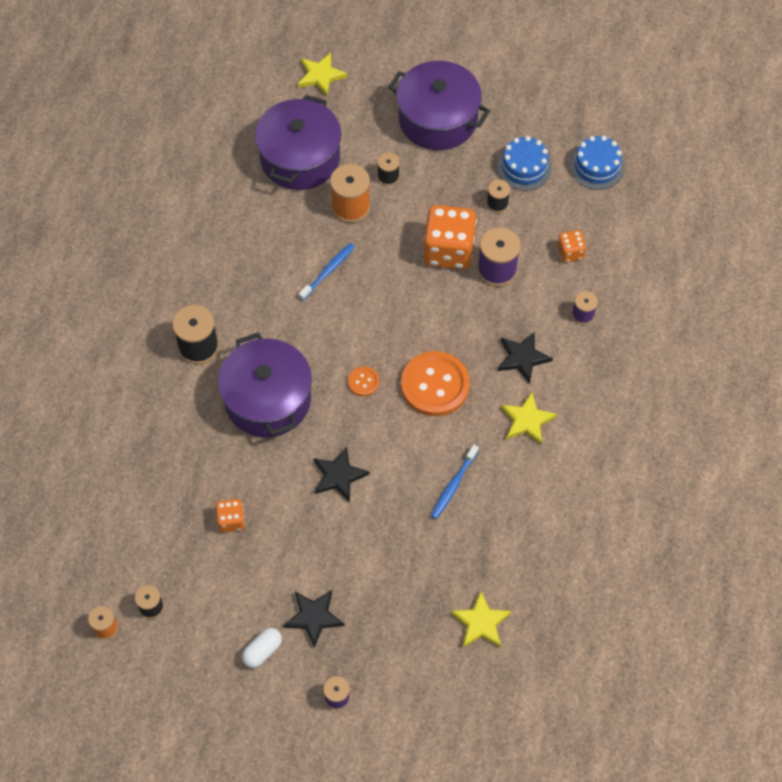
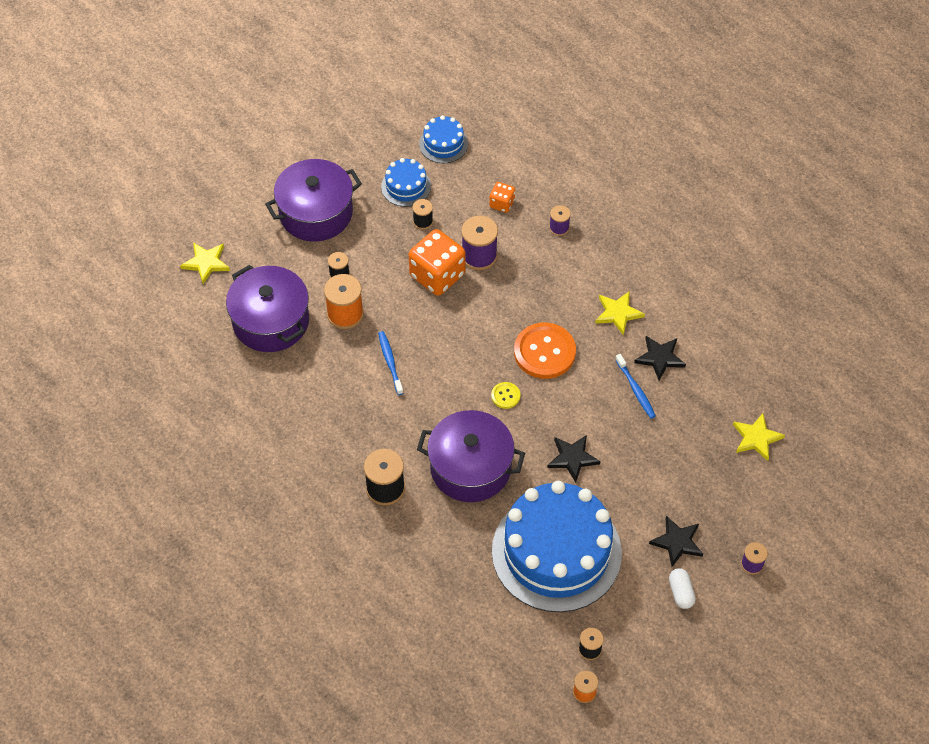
camera: 55 degrees left, 5 degrees down
orange dice [216,499,245,533] -> blue cake [492,481,622,612]
orange button [348,366,379,396] -> yellow button [491,382,520,409]
black star [498,331,553,384] -> black star moved to [634,336,686,380]

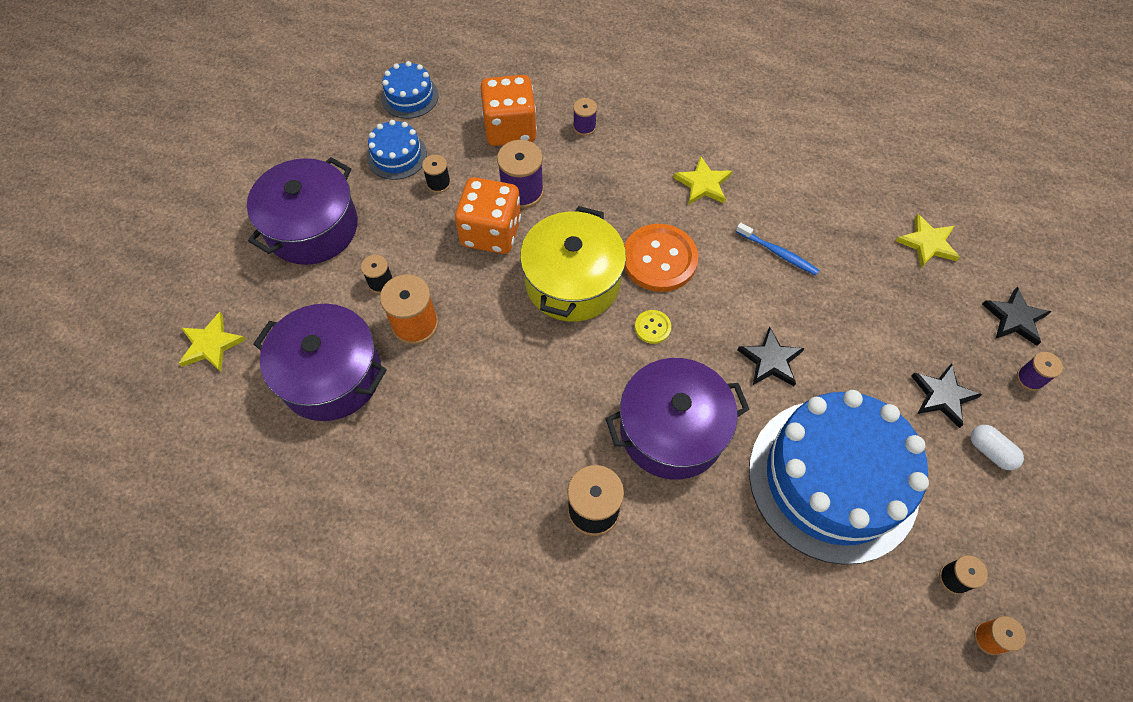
camera: 30 degrees left, 5 degrees up
blue toothbrush [378,331,403,395] -> none
orange dice [489,182,515,213] -> orange dice [480,75,537,146], size x2.00
black star [634,336,686,380] -> black star moved to [982,287,1051,346]
none -> yellow pot [520,206,626,322]

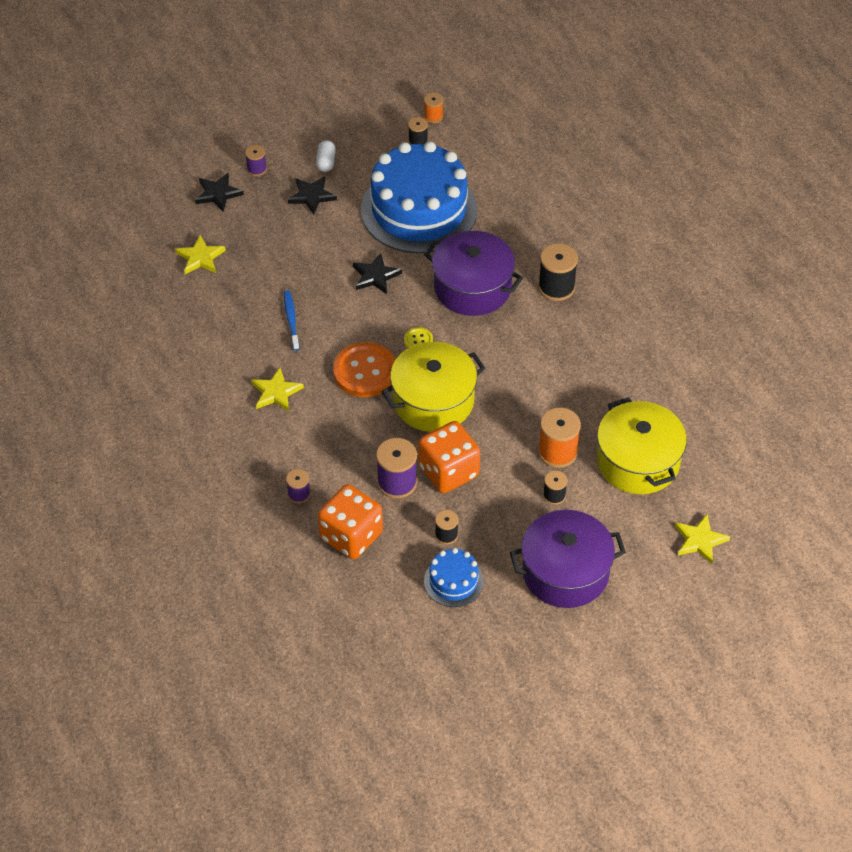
camera: 135 degrees left, 10 degrees down
purple pot [253,304,387,421] -> yellow pot [597,397,687,494]
blue cake [381,61,439,119] -> none

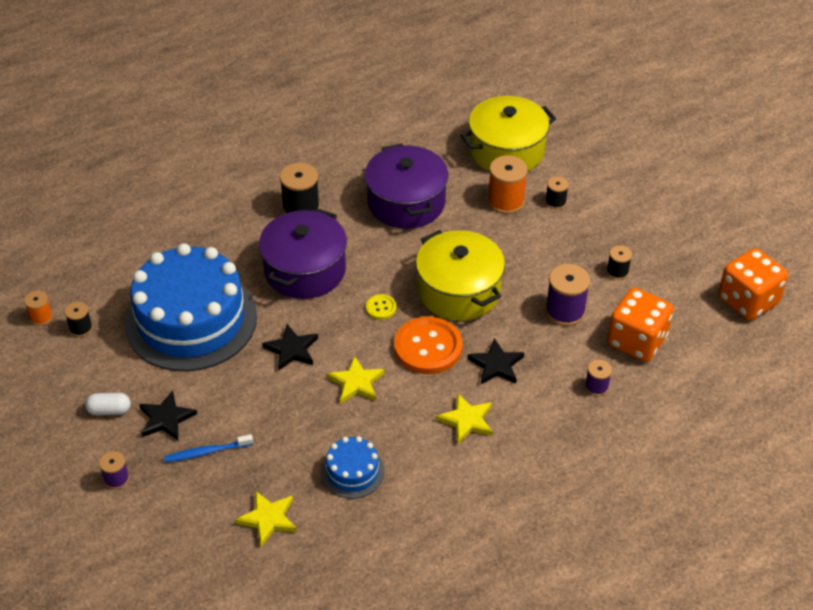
camera: 95 degrees left, 5 degrees down
black star [195,173,244,212] -> black star moved to [468,338,524,384]
blue toothbrush [284,290,299,350] -> blue toothbrush moved to [164,434,253,462]
orange dice [418,421,480,493] -> orange dice moved to [718,248,788,320]
blue cake [424,548,483,607] -> blue cake moved to [321,436,384,499]
purple pot [510,510,626,608] -> purple pot moved to [365,143,448,229]
yellow star [675,514,730,564] -> yellow star moved to [327,356,384,404]

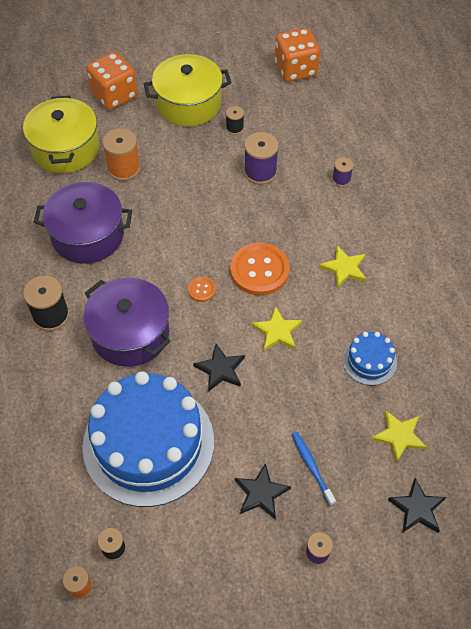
camera: 70 degrees left, 10 degrees up
white capsule [85,393,131,415] -> none
blue toothbrush [164,434,253,462] -> blue toothbrush turned 150 degrees clockwise [292,432,336,506]
yellow button [366,294,396,320] -> orange button [188,277,216,302]
yellow pot [416,230,505,321] -> yellow pot moved to [144,54,232,126]
black star [468,338,524,384] -> black star moved to [388,478,446,533]
black spool [545,176,569,209] -> none
orange dice [607,287,674,362] -> orange dice moved to [86,52,138,110]

